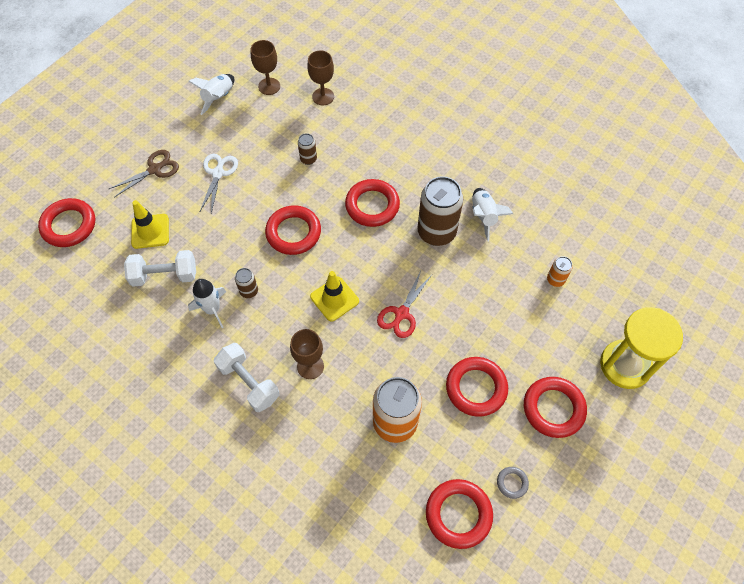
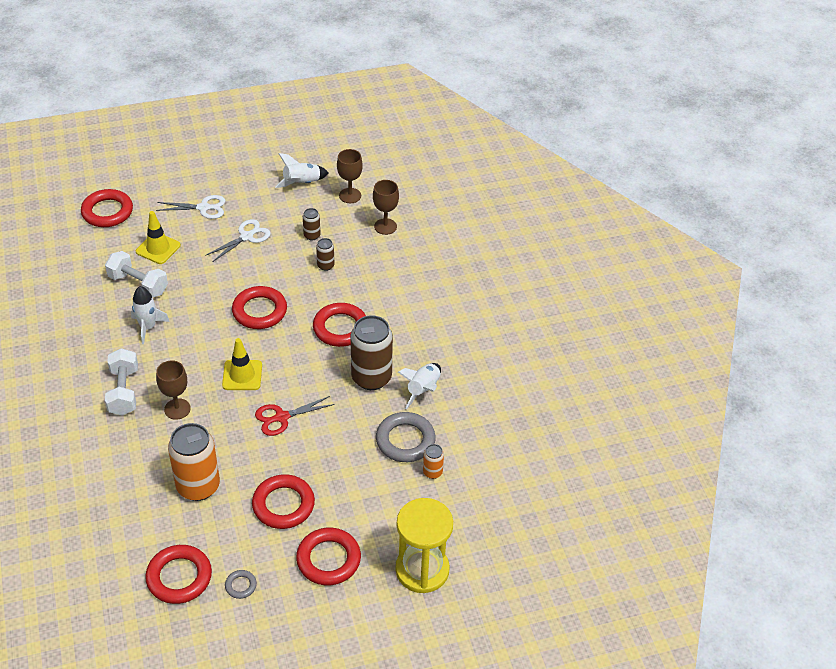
camera: 35 degrees right, 15 degrees down
brown scissors [109,150,179,197] -> white scissors [156,195,226,219]
brown can [235,268,258,298] -> brown can moved to [303,208,321,240]
none -> grey ring [376,412,436,462]

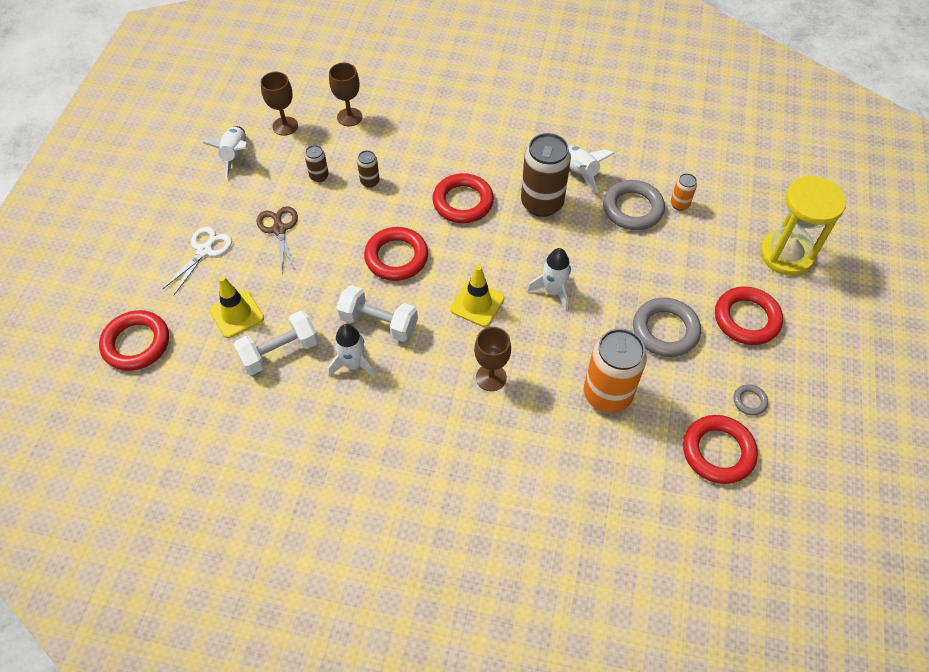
camera: 60 degrees left, 10 degrees up
white dumbbell [105,348,138,416] -> white dumbbell moved to [336,285,418,342]
white scissors [205,219,270,262] -> brown scissors [257,206,298,273]
red ring [252,474,315,529] -> grey ring [633,298,701,357]
red scissors [255,396,335,436] -> white rocket [527,248,571,311]

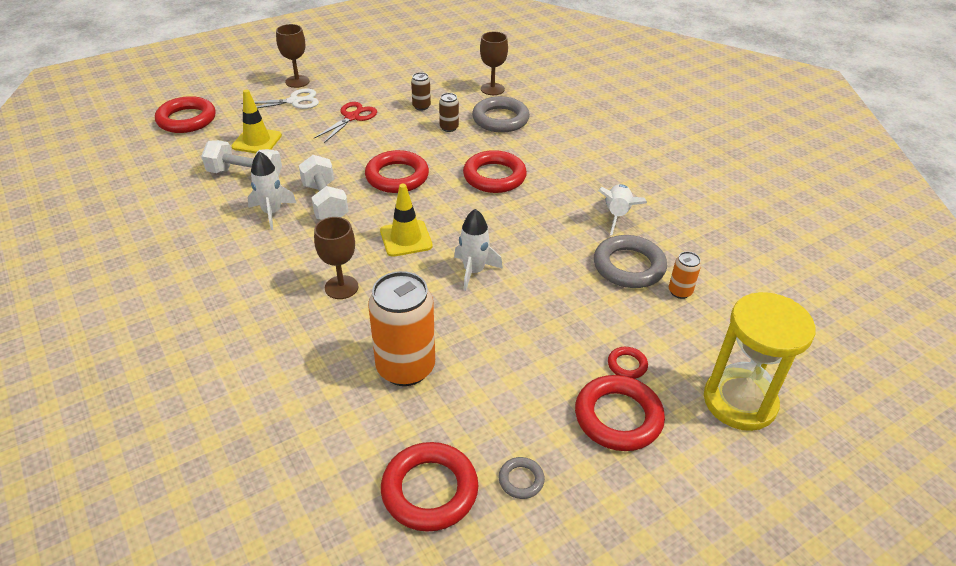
camera: 45 degrees right, 15 degrees down
white rocket [203,126,248,178] -> none
brown scissors [257,206,298,273] -> red scissors [314,102,377,143]
brown goblet [261,72,298,136] -> brown goblet moved to [276,24,310,88]
brown can [521,133,571,217] -> none
grey ring [633,298,701,357] -> grey ring moved to [472,96,530,133]
none -> red ring [608,347,648,379]

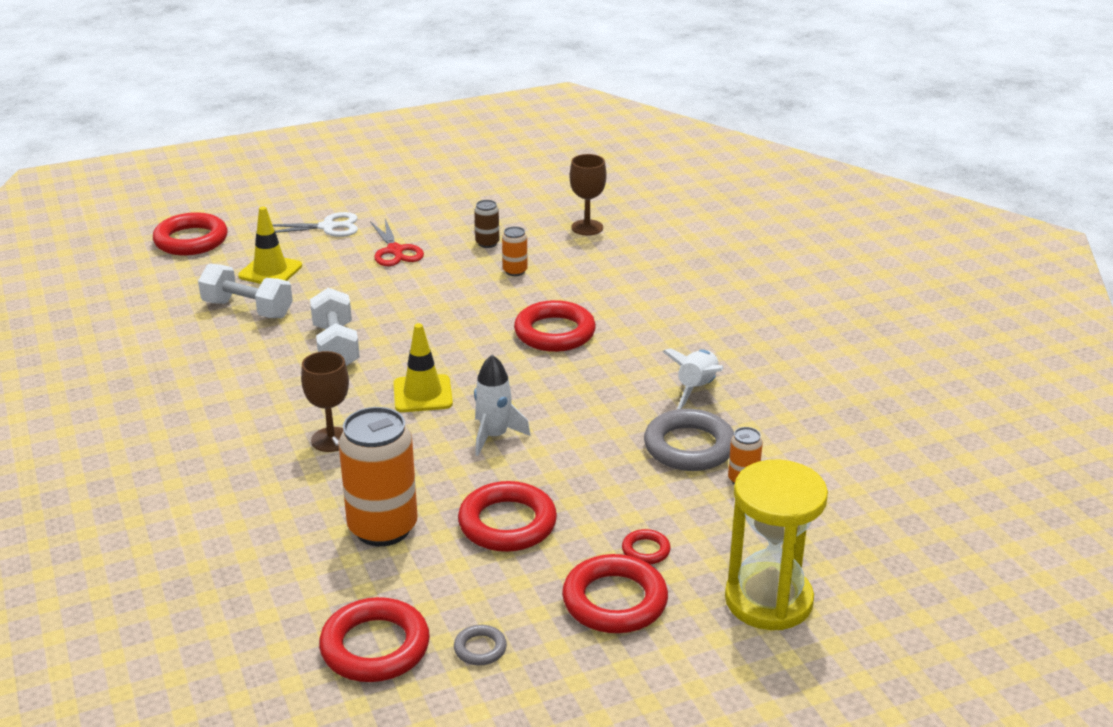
camera: 10 degrees right, 10 degrees down
white rocket [247,151,296,230] -> none
brown goblet [276,24,310,88] -> none
red scissors [314,102,377,143] -> red scissors turned 120 degrees clockwise [370,219,424,266]
red ring [365,150,429,193] -> red ring moved to [458,481,557,552]
brown can [439,93,459,132] -> orange can [502,226,528,276]
grey ring [472,96,530,133] -> none

